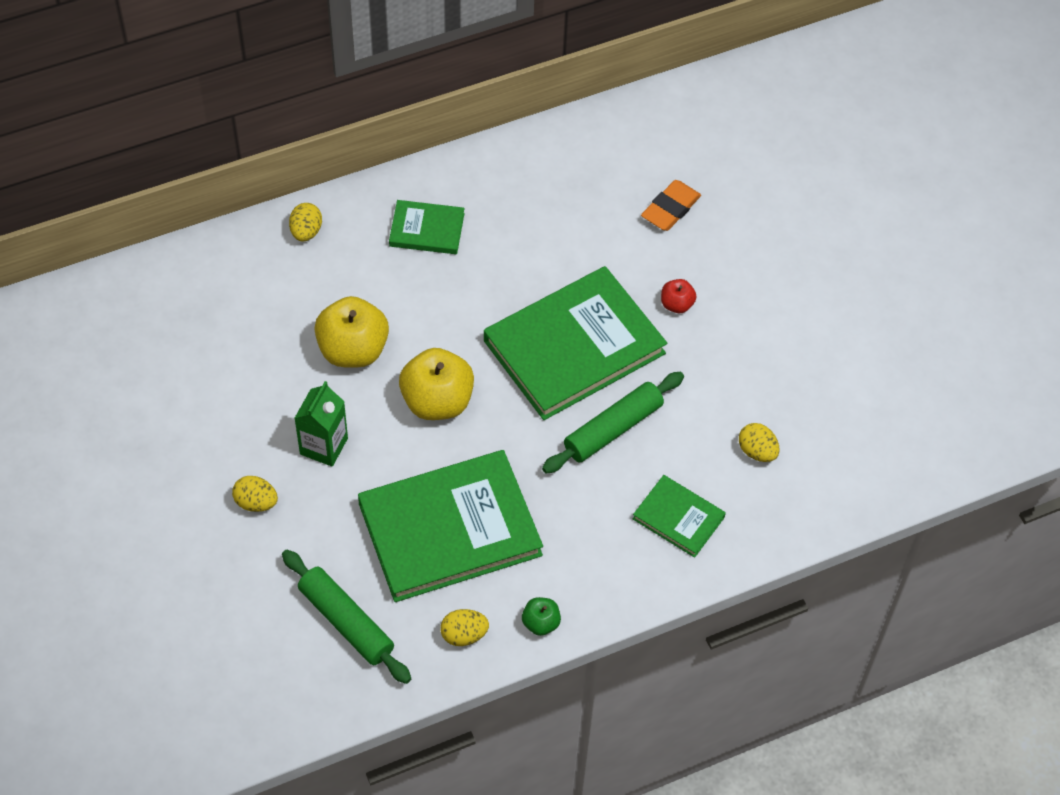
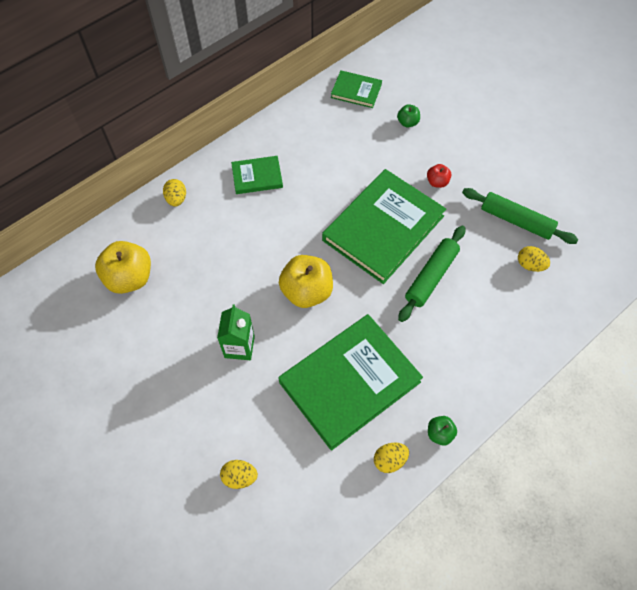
camera: 15 degrees left, 5 degrees up
yellow egg [232,476,278,512] -> yellow egg moved to [220,460,258,489]
green rolling pin [282,550,411,684] -> green rolling pin moved to [462,188,579,244]
yellow apple [314,296,389,368] -> yellow apple moved to [95,241,151,294]
green book [633,475,726,558] -> green book moved to [331,70,382,108]
orange eraser [641,180,701,231] -> green apple [397,104,420,128]

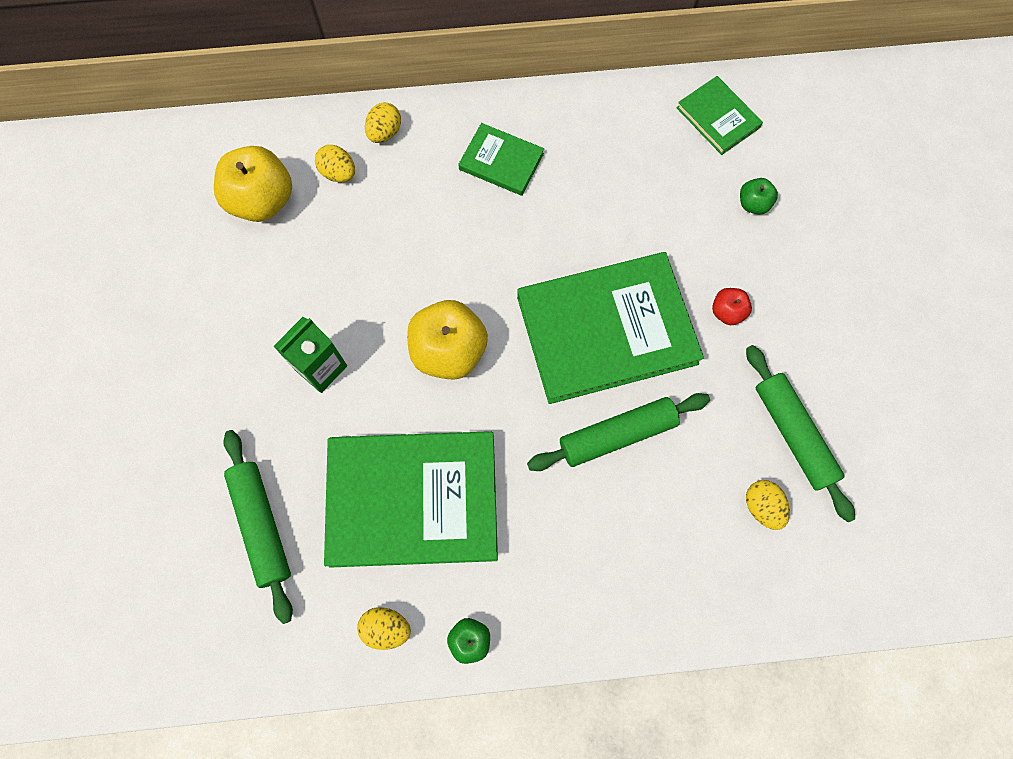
camera: 35 degrees right, 10 degrees up
yellow egg [220,460,258,489] -> yellow egg moved to [315,145,355,182]
none -> green rolling pin [223,430,293,624]

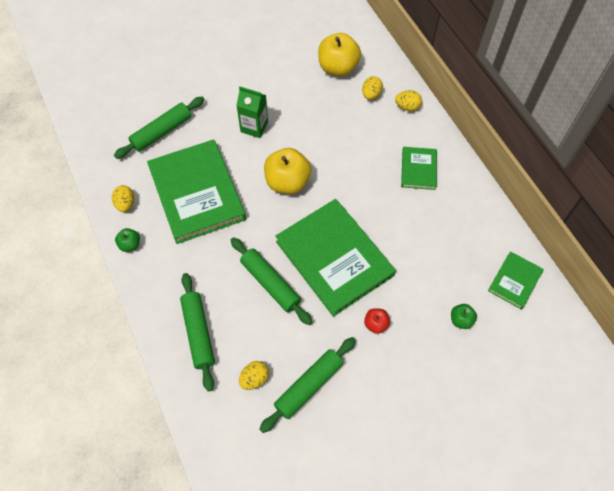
camera: 70 degrees right, 10 degrees down
none -> green rolling pin [180,273,215,392]

